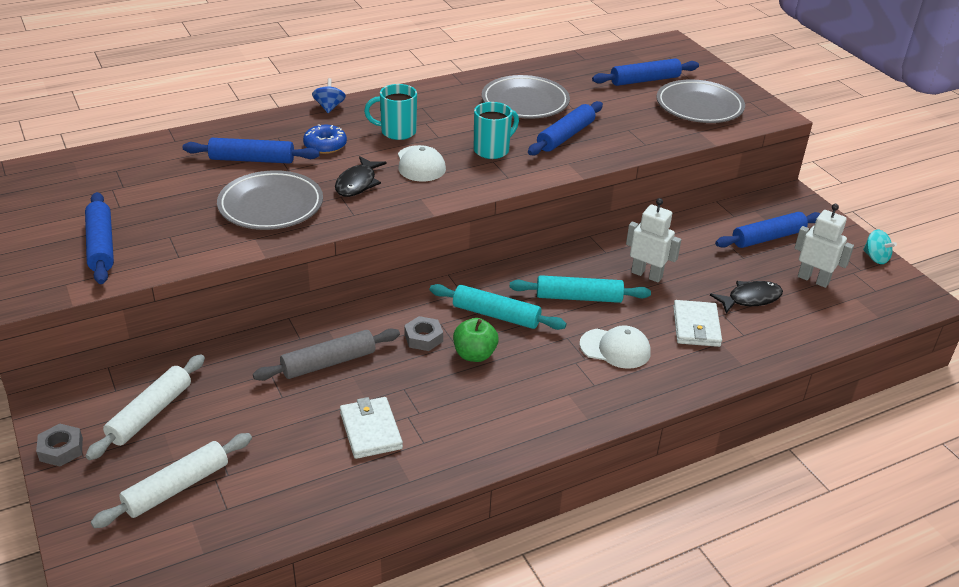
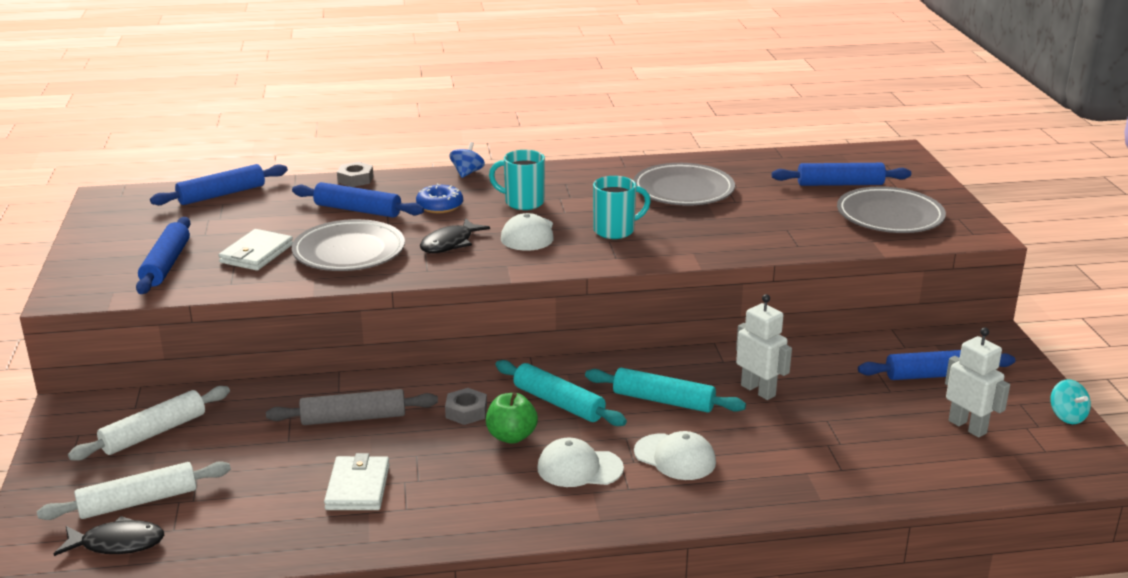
camera: 20 degrees right, 10 degrees down
grey nut [36,423,83,466] -> grey nut moved to [337,161,373,187]
blue rolling pin [528,101,603,155] -> blue rolling pin moved to [150,164,288,205]
white wallet [673,300,722,347] -> white wallet moved to [218,229,293,271]
black fish [710,281,783,313] -> black fish moved to [54,516,164,556]
none -> white cap [537,438,624,487]

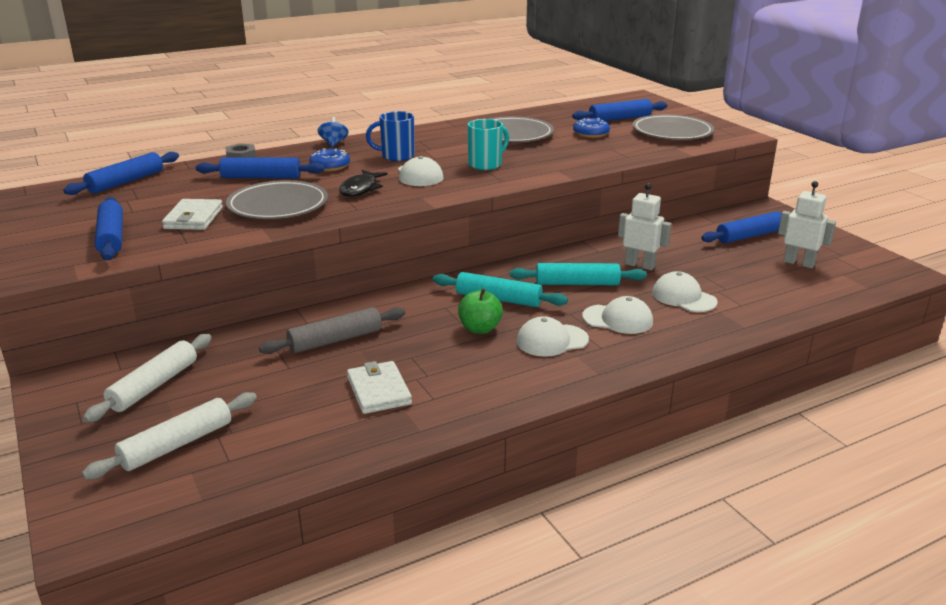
camera: 20 degrees left, 0 degrees up
black fish [54,516,164,556] -> none
grey nut [445,388,487,425] -> none
turquoise mug [489,150,545,210] -> blue mug [366,111,415,161]
turquoise spinning top [1051,379,1091,424] -> none
none -> blue donut [573,118,610,138]
none -> white cap [652,271,718,312]

